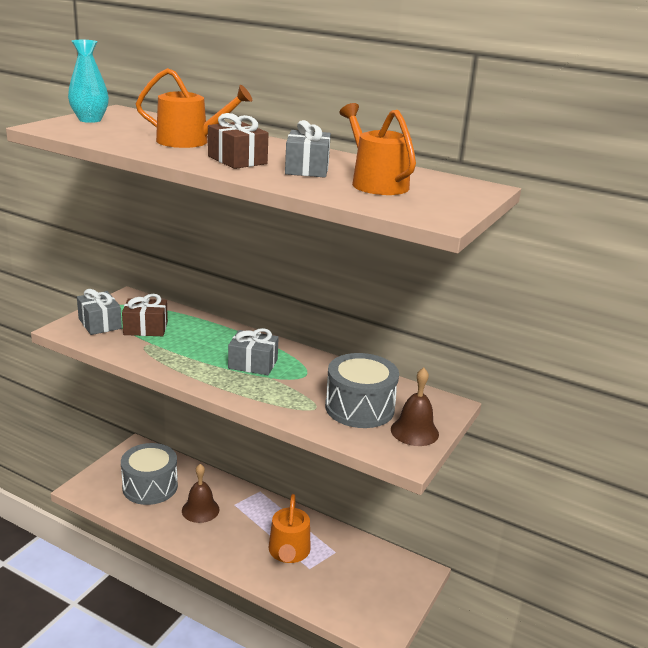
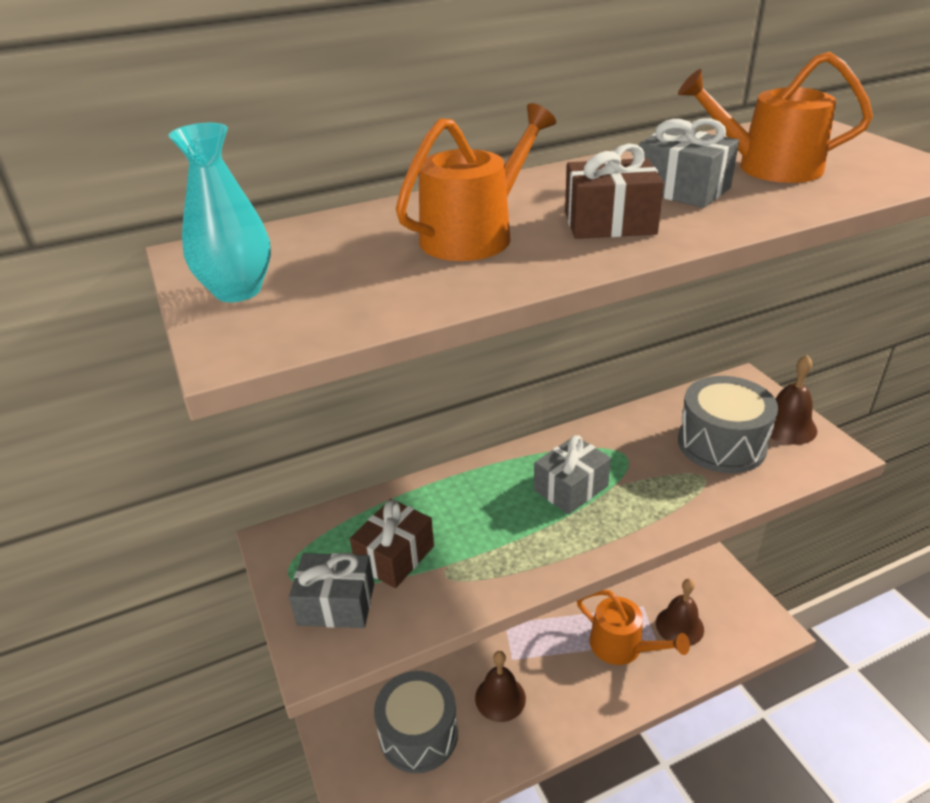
camera: 50 degrees left, 10 degrees up
none -> brown bell [656,579,704,646]

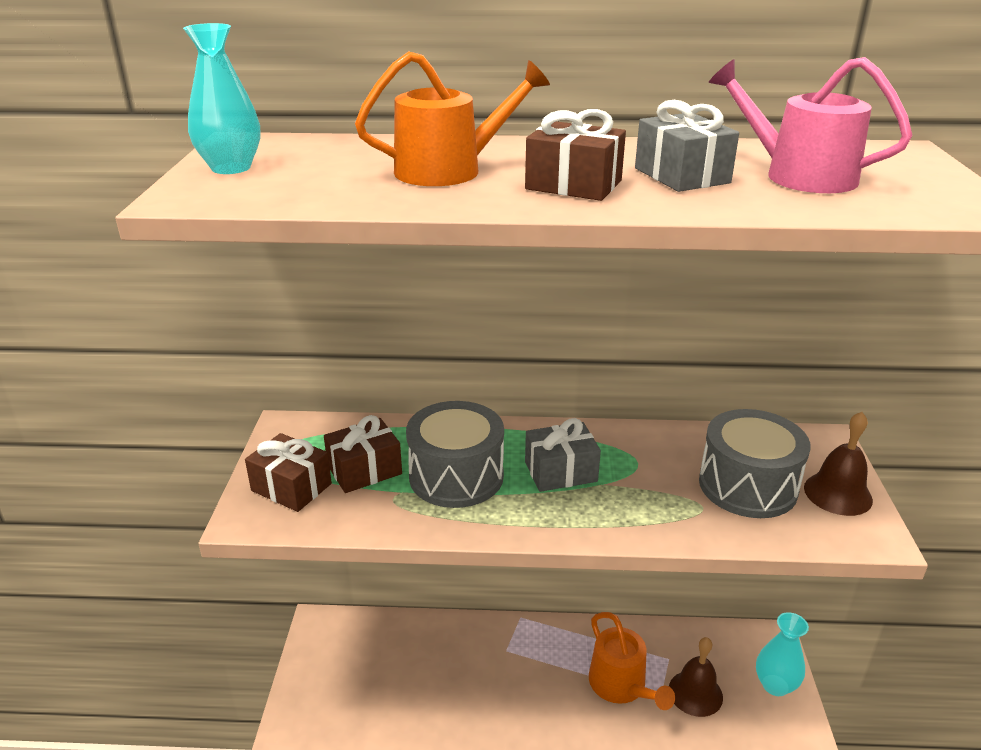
camera: 25 degrees right, 5 degrees down
grey gift [289,553,374,628] -> brown gift [245,433,332,512]
grey drum [374,671,458,773] -> grey drum moved to [406,401,504,508]
brown bell [475,651,526,722] -> none
orange watering can [678,52,873,183] -> pink watering can [708,57,912,193]
none -> turquoise vase [756,612,809,696]

